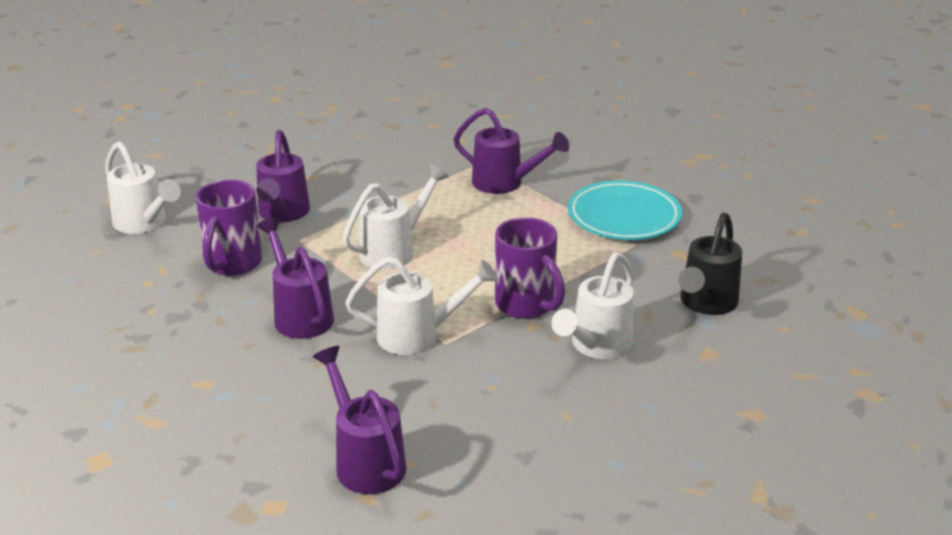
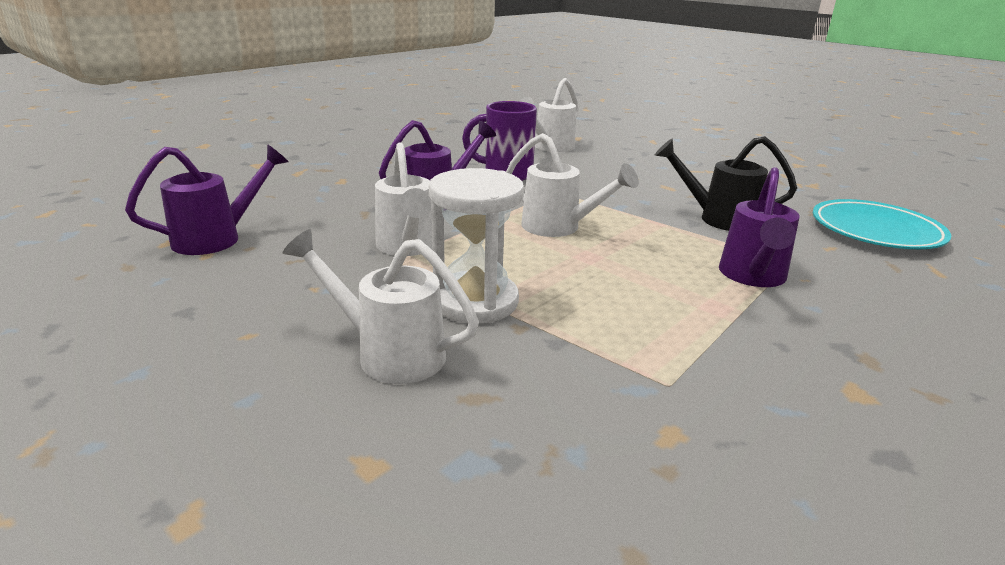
camera: 80 degrees right, 5 degrees down
purple watering can [256,130,310,222] -> none
purple mug [495,217,565,319] -> white hourglass [429,168,524,324]
turquoise plate [568,181,682,240] -> turquoise plate moved to [813,199,951,249]
black watering can [678,212,742,315] -> black watering can moved to [654,136,797,231]

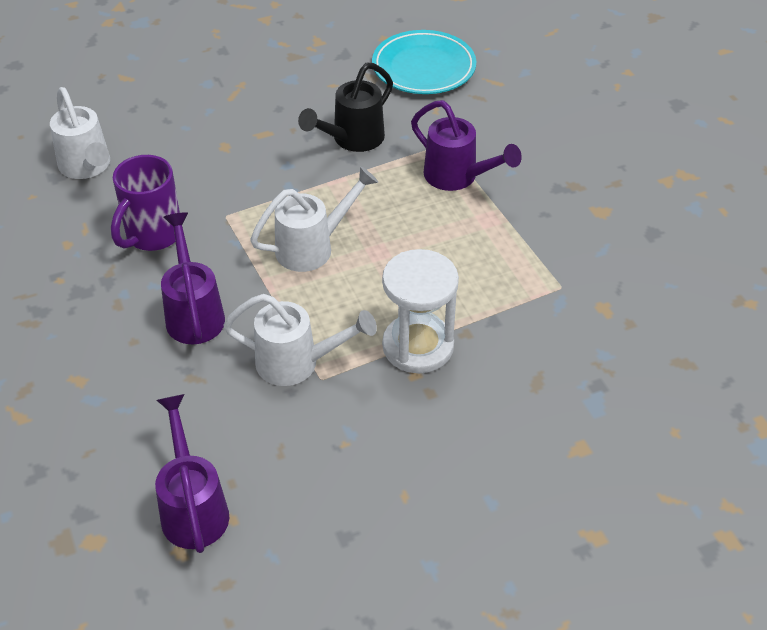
camera: 65 degrees left, 20 degrees up
white watering can [283,229,479,384] -> none

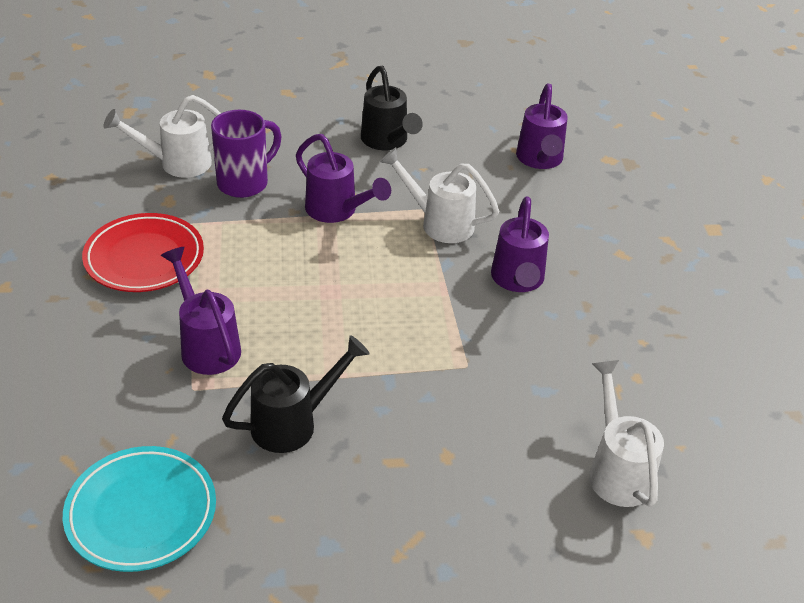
camera: 165 degrees left, 5 degrees down
purple mug [111,155,180,251] -> purple mug moved to [211,110,281,198]
white watering can [250,166,378,272] -> white watering can moved to [104,95,221,178]
white hourglass [382,249,459,373] -> purple watering can [296,134,391,223]
none -> red plate [82,213,204,292]
none -> black watering can [361,66,423,150]

